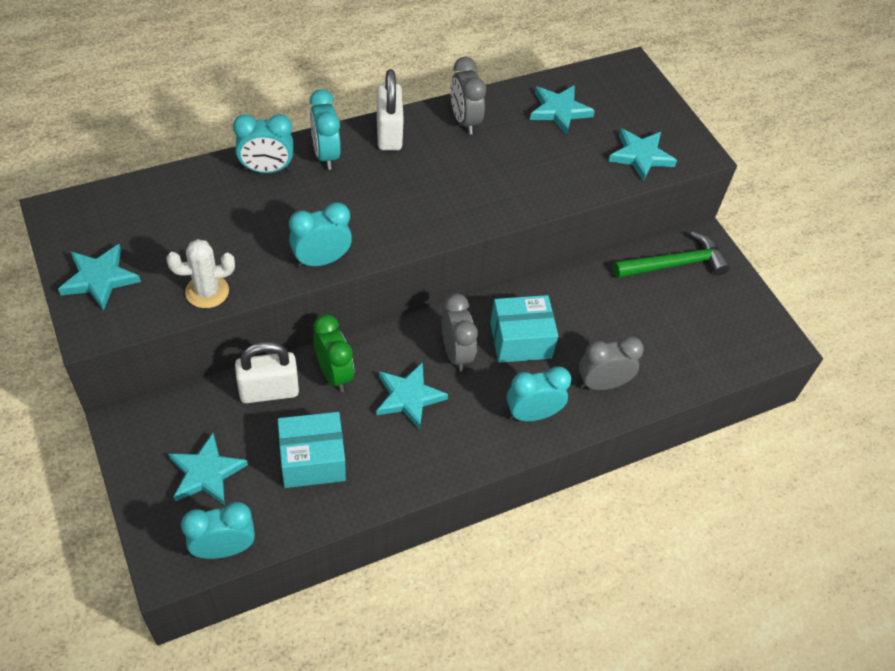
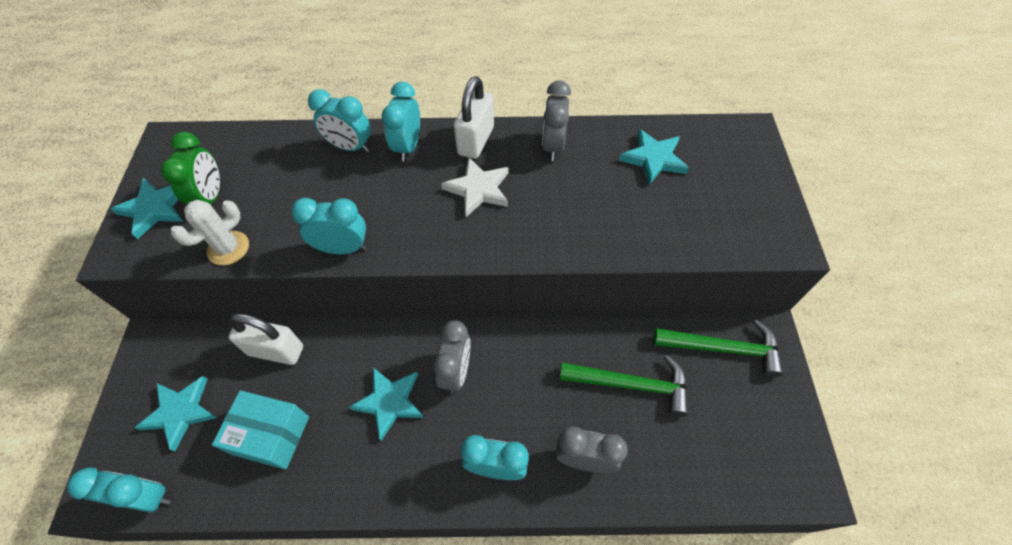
camera: 30 degrees right, 5 degrees up
white cactus [166,239,235,308] -> white cactus turned 60 degrees counterclockwise [171,200,249,265]
green clock [313,314,354,392] -> green clock moved to [161,132,220,204]
turquoise box [490,295,558,363] -> none
turquoise star [608,129,677,181] -> none
none -> white star [441,158,509,217]
none -> green hammer [559,355,689,417]

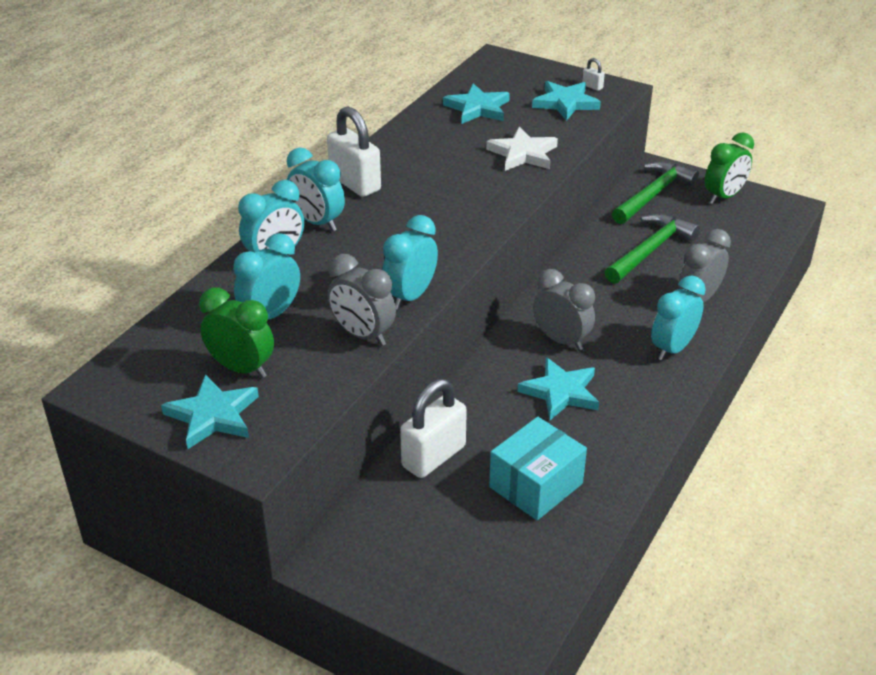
camera: 60 degrees left, 20 degrees down
turquoise clock [68,467,171,512] -> turquoise clock moved to [233,233,300,319]
turquoise star [135,376,217,452] -> turquoise star moved to [532,81,601,121]
white cactus [171,200,249,265] -> none
white star [441,158,509,217] -> white star moved to [486,127,558,171]
grey clock [542,81,571,161] -> grey clock moved to [328,254,396,346]
none -> white padlock [582,58,605,91]
none -> green clock [705,133,754,204]

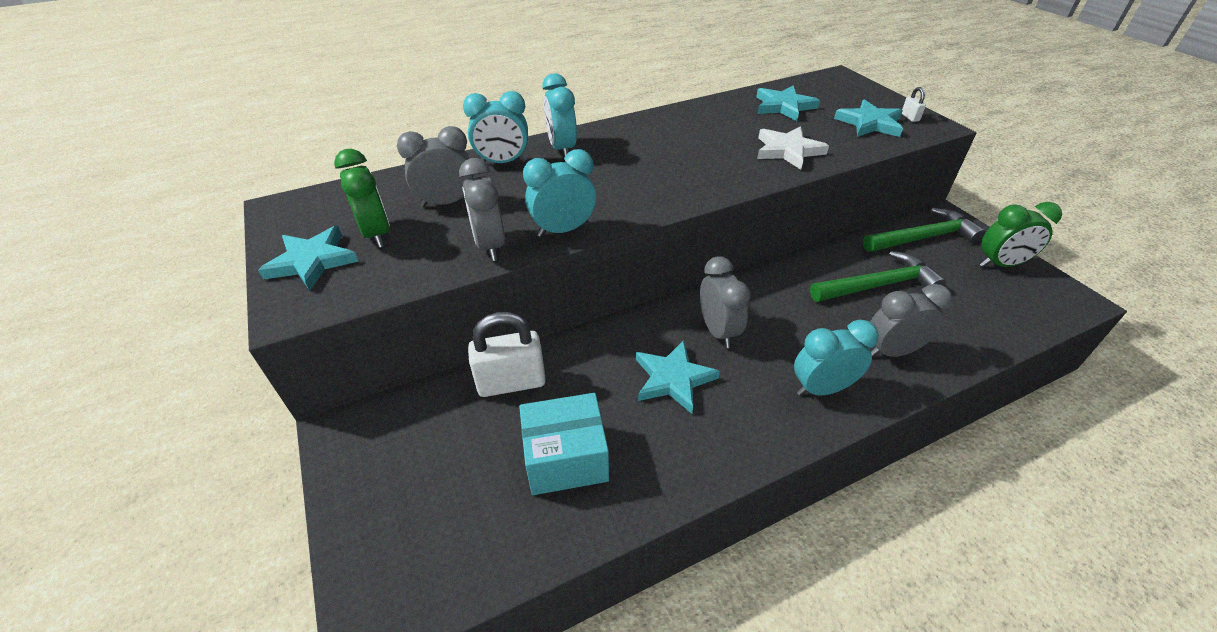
camera: 35 degrees right, 5 degrees up
turquoise clock [233,233,300,319] -> grey clock [397,126,473,207]
white padlock [327,106,381,197] -> none

